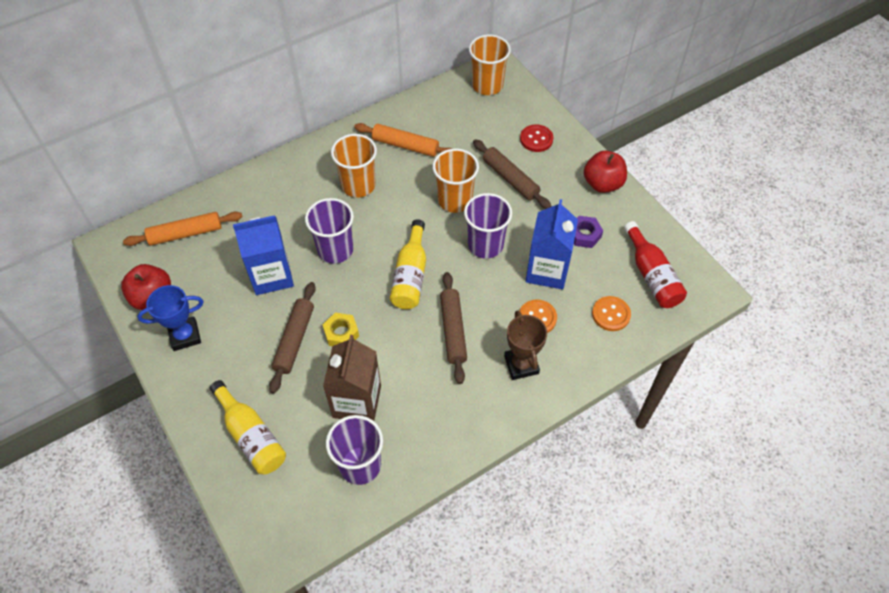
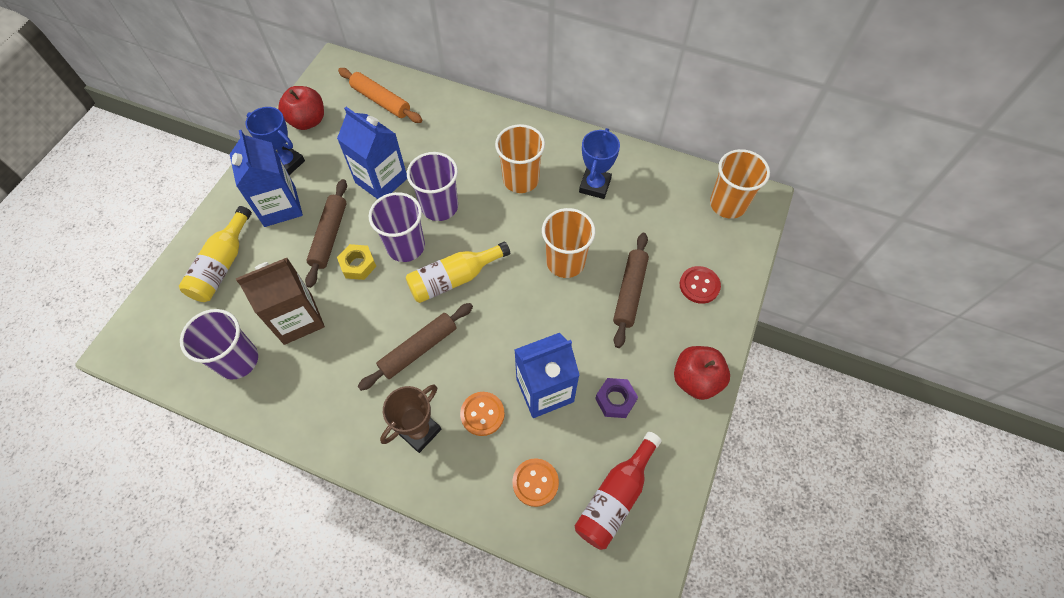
camera: 55 degrees right, 5 degrees up
brown rolling pin [269,282,316,394] -> brown rolling pin turned 60 degrees counterclockwise [305,179,347,288]
orange rolling pin [354,123,452,157] -> blue trophy [579,128,620,199]
purple cup [464,193,512,259] -> purple cup moved to [369,192,425,262]
none -> blue carton [230,130,303,227]

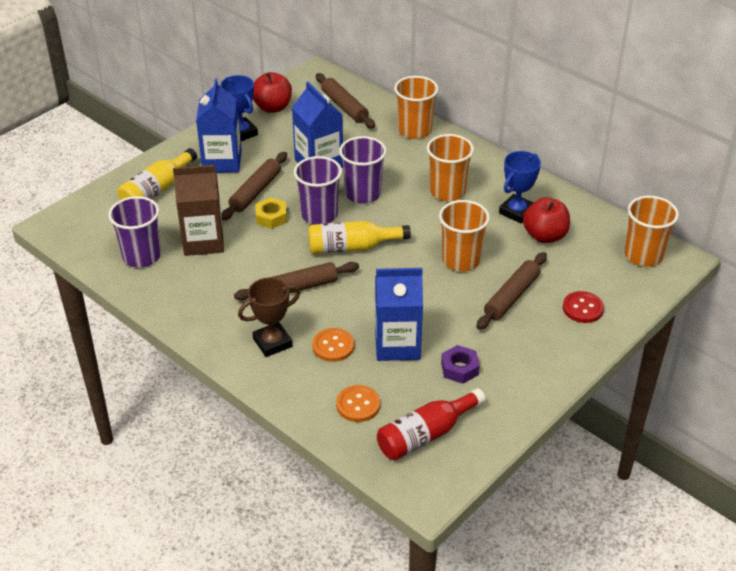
camera: 20 degrees right, 20 degrees down
orange rolling pin [338,68,422,123] -> brown rolling pin [316,73,375,129]
red apple [674,346,730,400] -> red apple moved to [523,197,570,243]
none -> orange cup [394,76,438,139]

